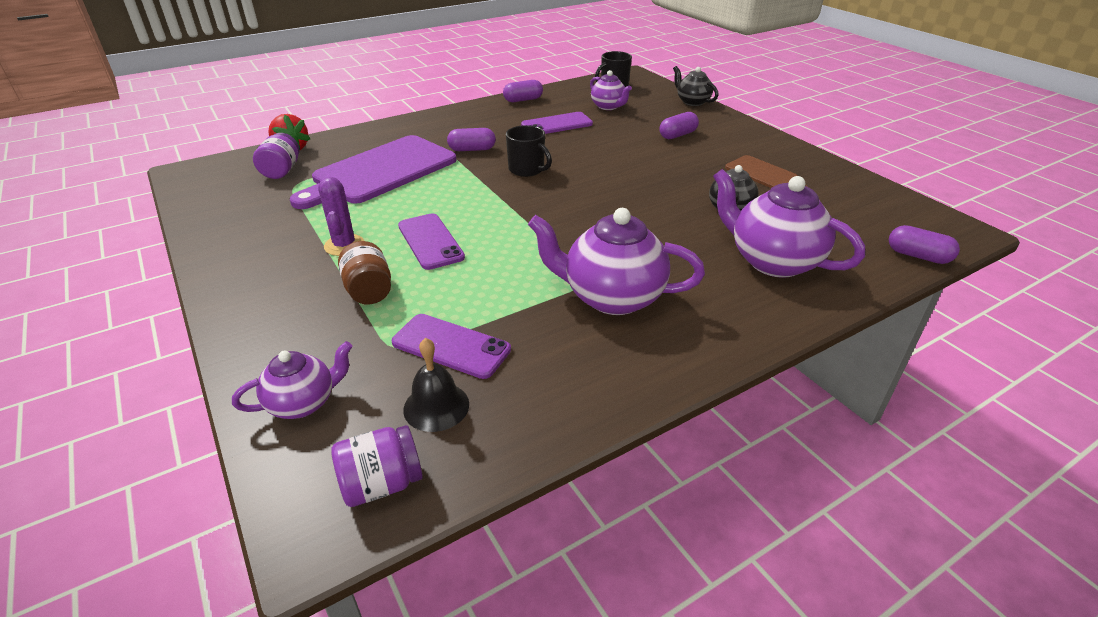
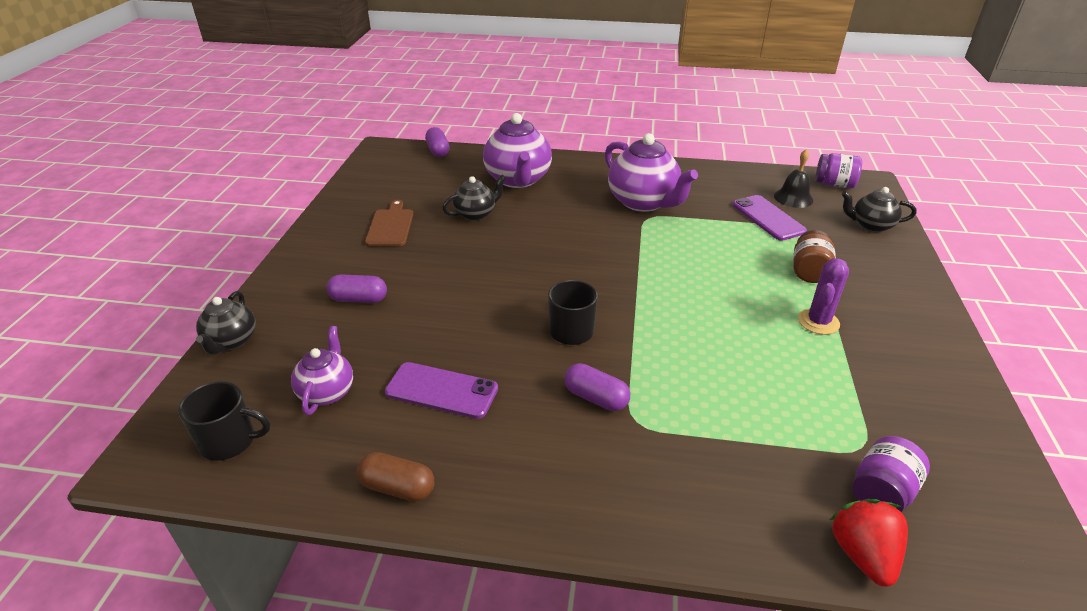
camera: 140 degrees left, 0 degrees up
purple teapot [232,341,353,419] -> black teapot [842,187,917,232]
purple cutting board [290,135,456,209] -> none
purple phone [398,213,465,270] -> none
purple capsule [503,80,543,102] -> brown capsule [357,452,434,502]

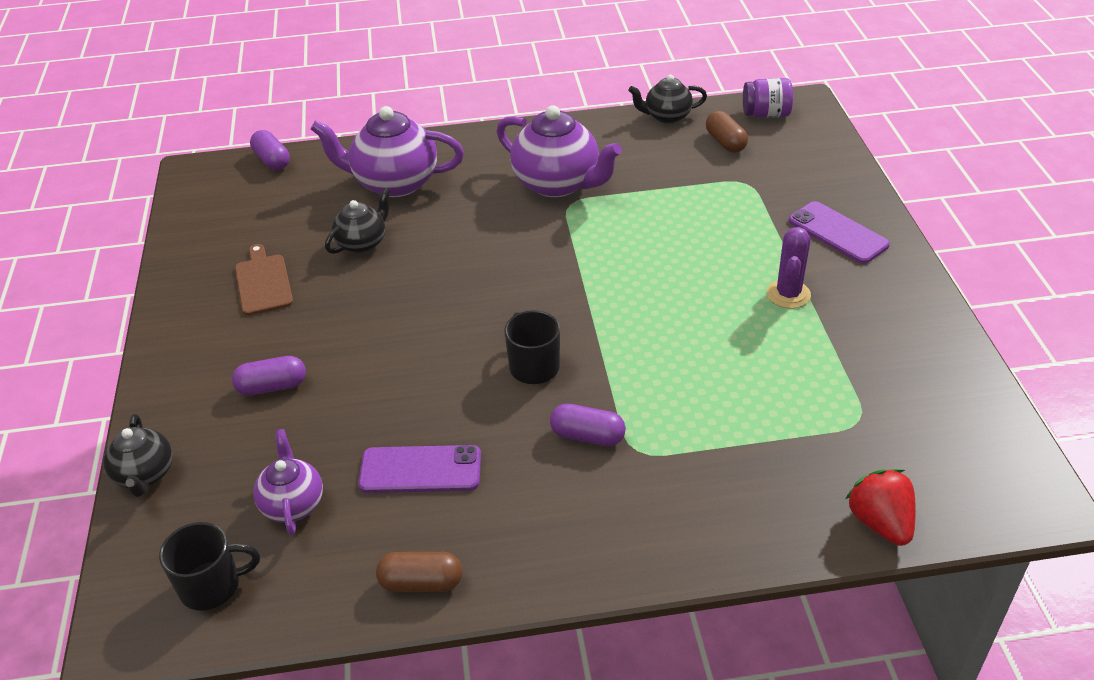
camera: 15 degrees left, 5 degrees up
purple teapot [483,113,552,188] -> purple teapot turned 120 degrees clockwise [311,106,464,197]
purple phone [733,195,807,241] -> purple phone moved to [789,201,890,264]
black bell [774,149,813,208] -> brown capsule [706,111,748,153]
brown jar [793,230,836,283] -> none
black teapot [842,187,917,232] -> black teapot moved to [628,75,707,124]
purple jar [853,436,930,512] -> none

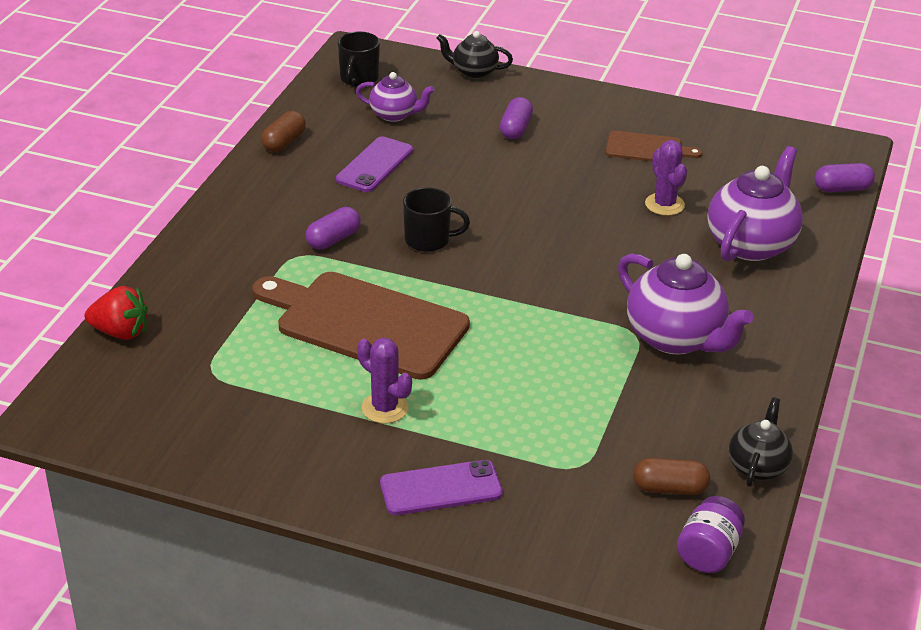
camera: 115 degrees right, 5 degrees down
black teapot [325,188,391,254] -> purple cactus [645,140,687,216]
purple teapot [496,105,622,198] -> purple teapot turned 105 degrees counterclockwise [618,253,753,355]
none -> brown cutting board [252,272,470,380]

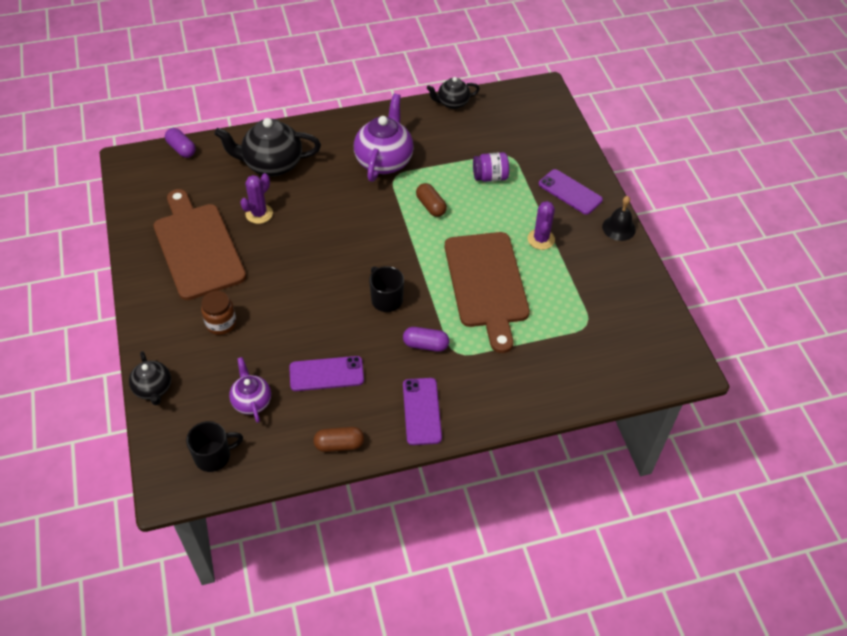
camera: 125 degrees left, 15 degrees up
red strawberry [85,286,148,340] -> none
purple capsule [500,97,533,139] -> brown jar [201,291,236,335]
brown cutting board [606,131,702,161] -> brown cutting board [154,189,246,300], size x2.03
brown capsule [633,458,710,495] -> brown capsule moved to [416,183,447,217]
purple jar [677,496,745,573] -> purple jar moved to [473,152,509,182]
purple teapot [708,146,803,262] -> black teapot [214,118,321,177]
none -> purple phone [403,378,442,445]
none -> black bell [602,196,636,241]

